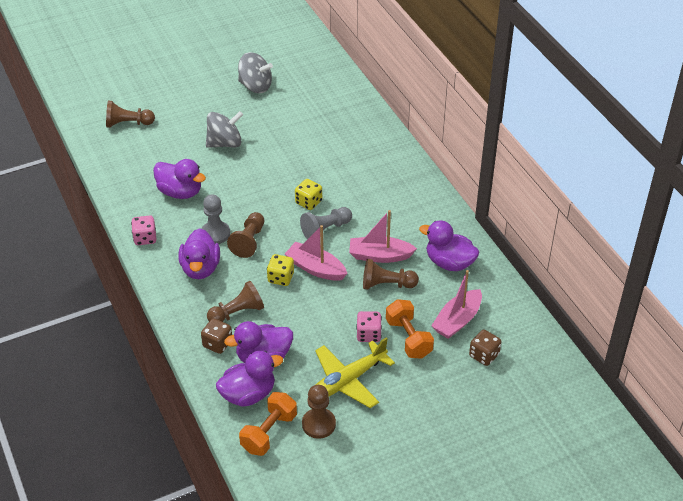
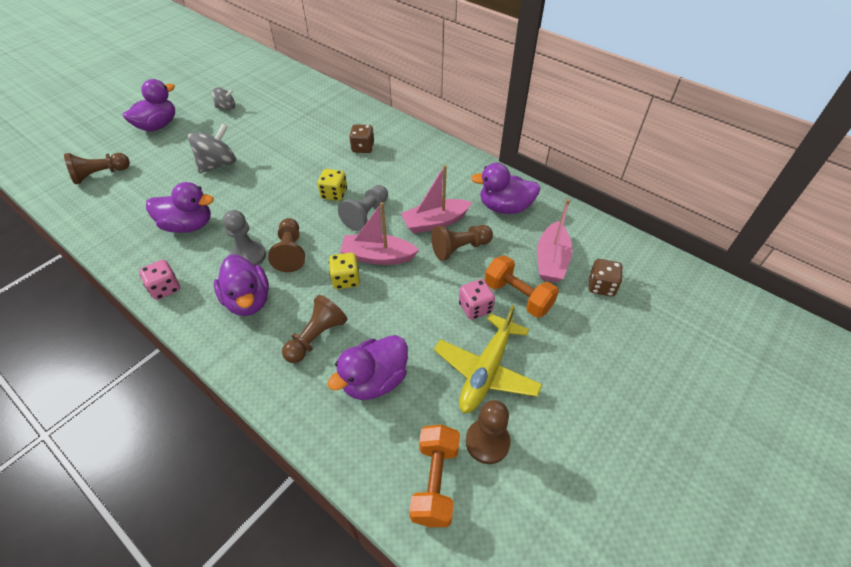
camera: 25 degrees left, 5 degrees up
brown dice [201,318,232,354] -> brown dice moved to [349,124,374,153]
purple duck [216,351,283,407] -> purple duck moved to [123,79,175,132]
grey spinning top [238,52,273,93] -> grey spinning top [212,87,235,110], size x0.59

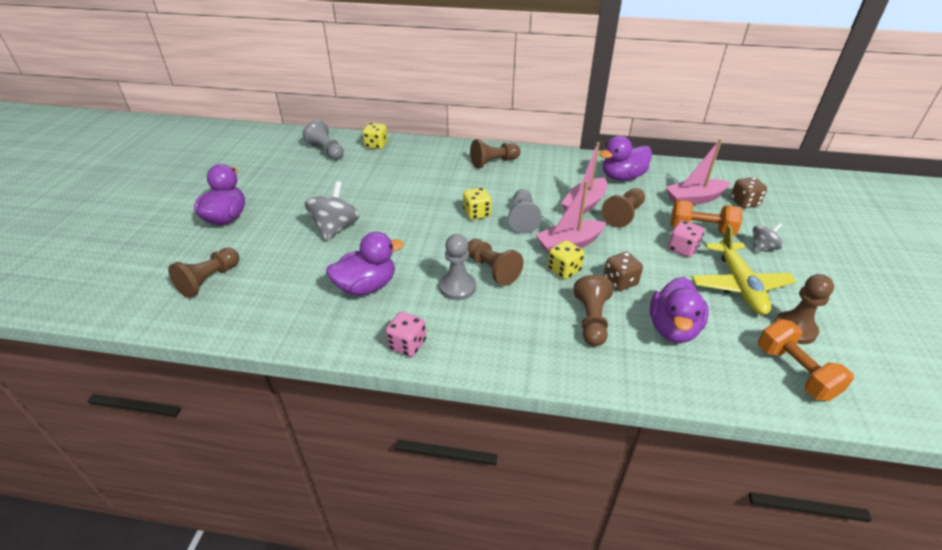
camera: 30 degrees left, 10 degrees down
grey spinning top [212,87,235,110] -> grey spinning top moved to [753,222,783,252]
purple duck [214,255,269,316] -> none
brown dice [349,124,374,153] -> brown dice moved to [604,252,643,291]
pink boat [537,199,573,282] -> pink boat turned 90 degrees clockwise [666,139,731,205]
none -> grey pawn [303,120,344,160]
none -> yellow dice [363,123,388,149]
none -> brown pawn [470,139,520,168]

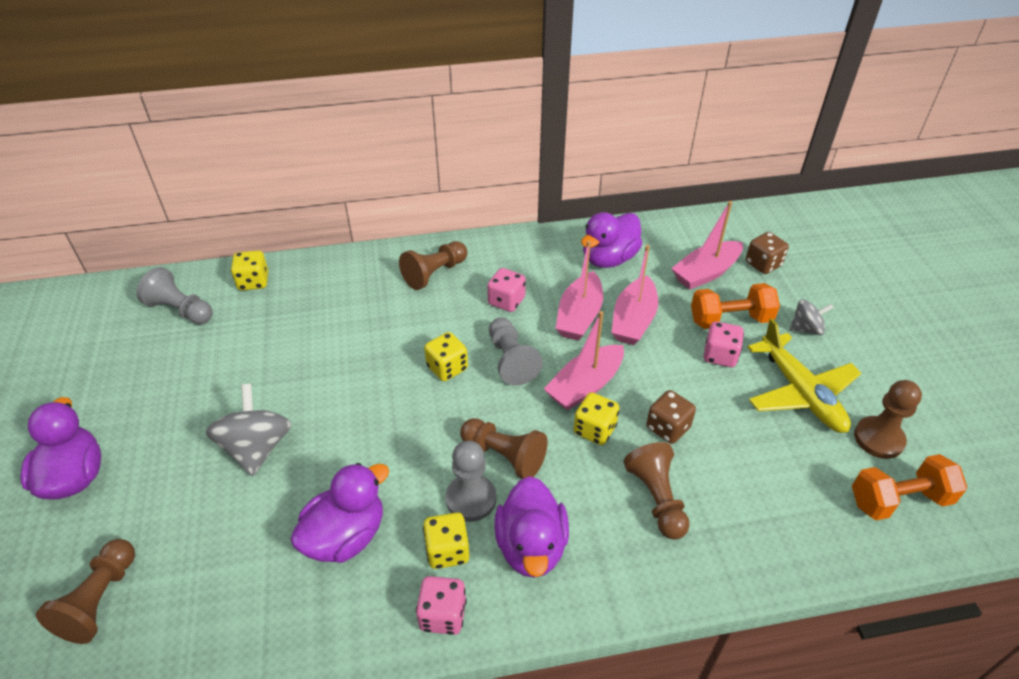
camera: 20 degrees left, 5 degrees up
brown pawn [602,188,645,228] -> pink boat [611,245,658,345]
purple duck [650,277,709,343] -> purple duck moved to [494,476,569,578]
grey spinning top [753,222,783,252] -> grey spinning top turned 45 degrees clockwise [789,299,834,335]
orange dumbbell [758,319,854,401] -> orange dumbbell turned 60 degrees counterclockwise [852,454,967,520]
none -> yellow dice [423,512,469,569]
none -> pink dice [487,268,526,312]

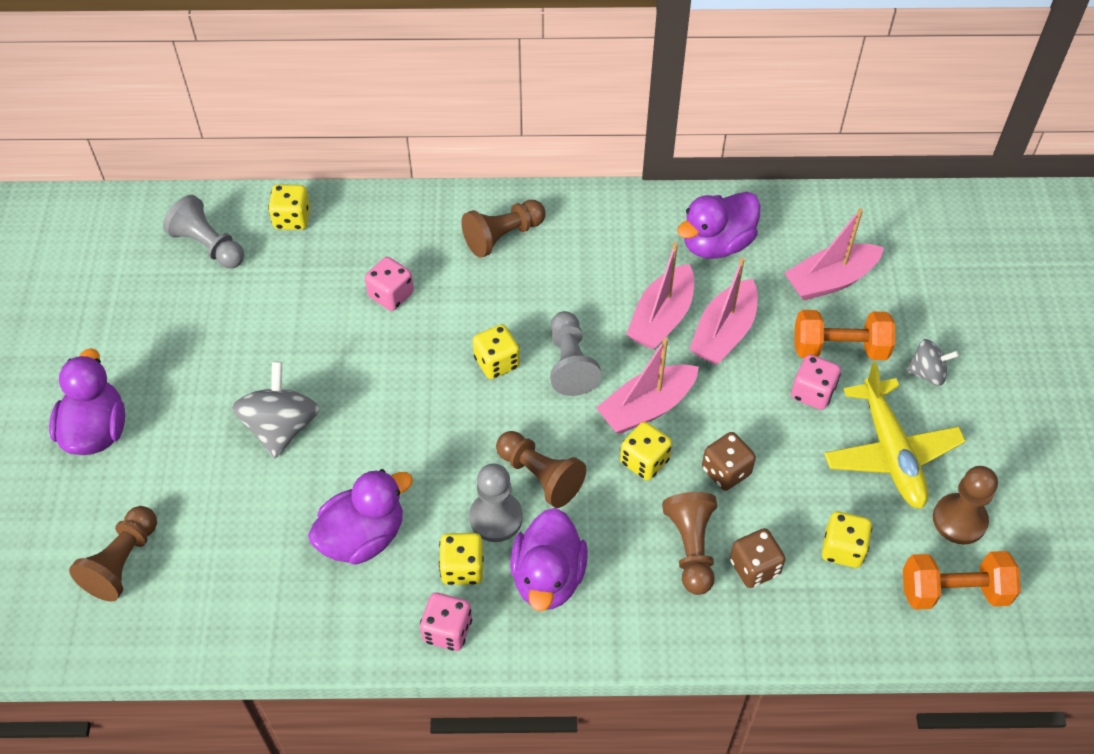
camera: 10 degrees right, 10 degrees up
pink dice [487,268,526,312] -> pink dice moved to [365,257,414,311]
brown dice [746,232,789,274] -> brown dice moved to [730,528,785,588]
none -> yellow dice [822,511,872,568]

